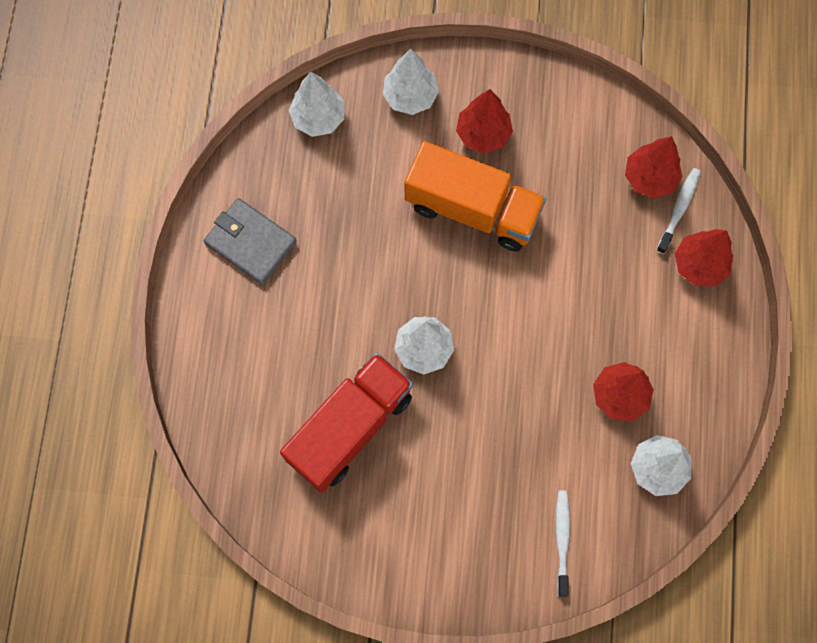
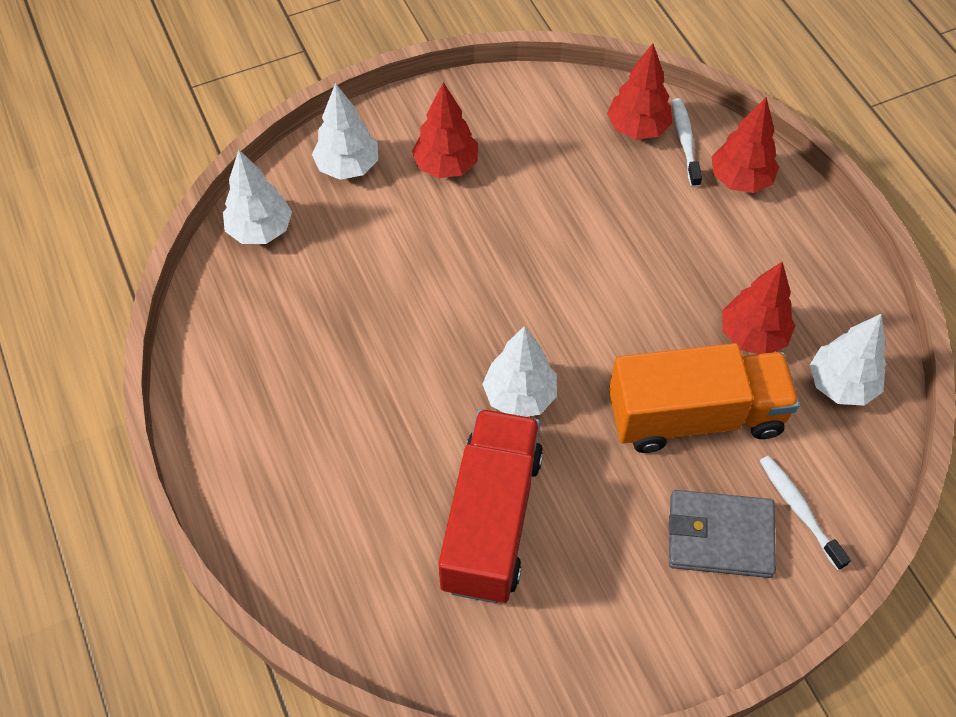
camera: 30 degrees left, 15 degrees down
grey wallet [204,198,297,285] -> grey wallet moved to [669,490,776,578]
orange truck [405,141,546,252] -> orange truck moved to [609,343,800,453]

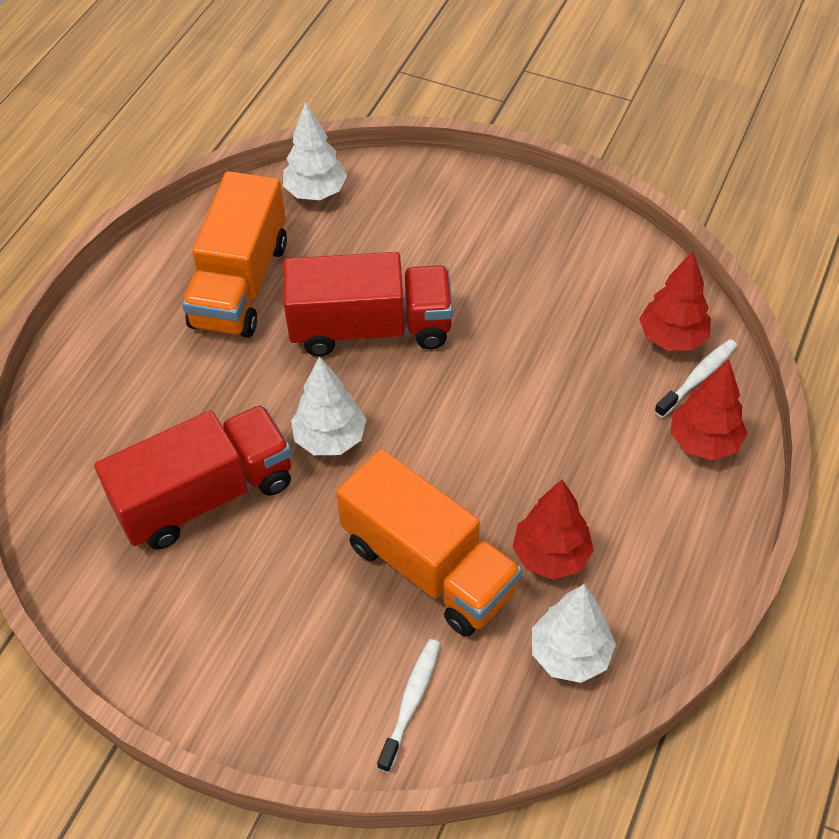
camera: 50 degrees right, 5 degrees down
white tree [312,83,378,180] -> none
red tree [412,82,478,178] -> none
grey wallet [669,490,776,578] -> none
none -> orange truck [182,171,287,338]
none -> red truck [283,252,453,356]

